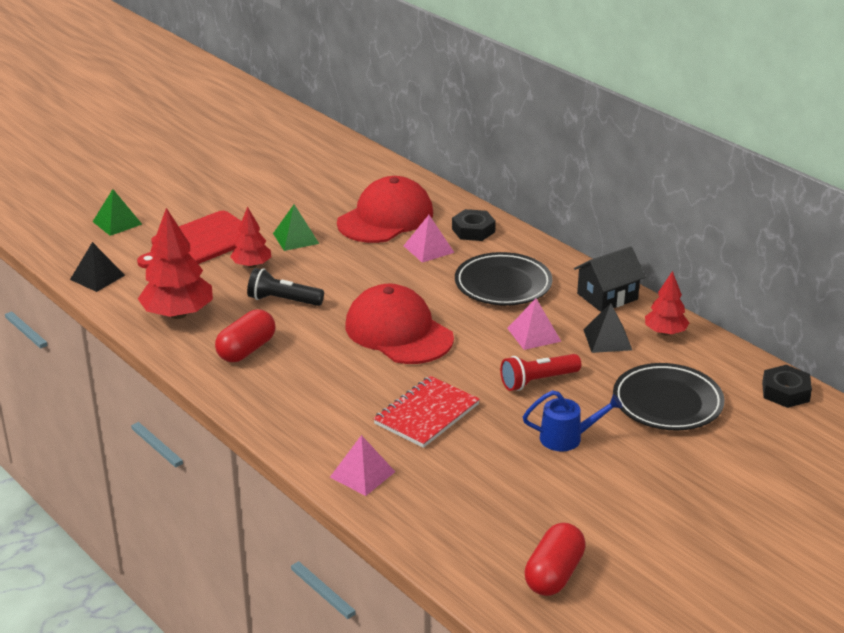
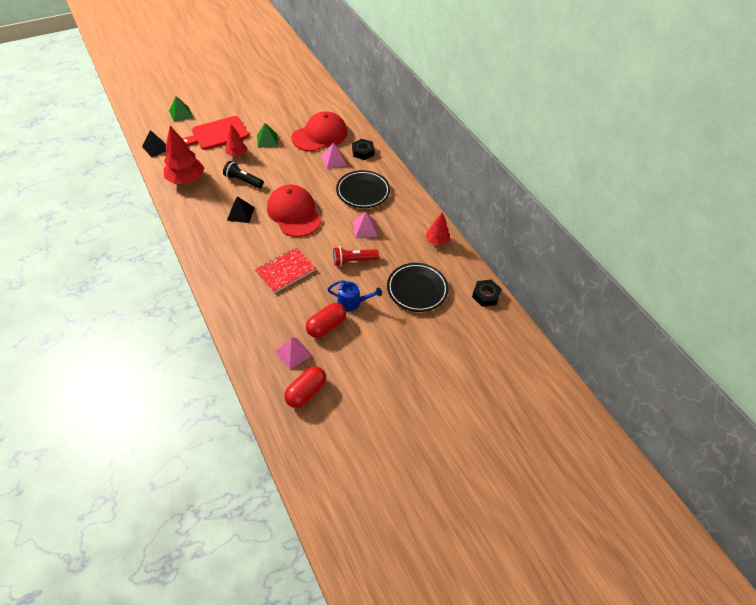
camera: 10 degrees right, 20 degrees up
red capsule [215,309,276,362] -> red capsule moved to [306,303,346,338]
pink pyramid [330,435,395,496] -> pink pyramid moved to [275,338,312,370]
black house [574,246,646,312] -> none
black pyramid [583,303,632,353] -> black pyramid moved to [227,196,255,223]

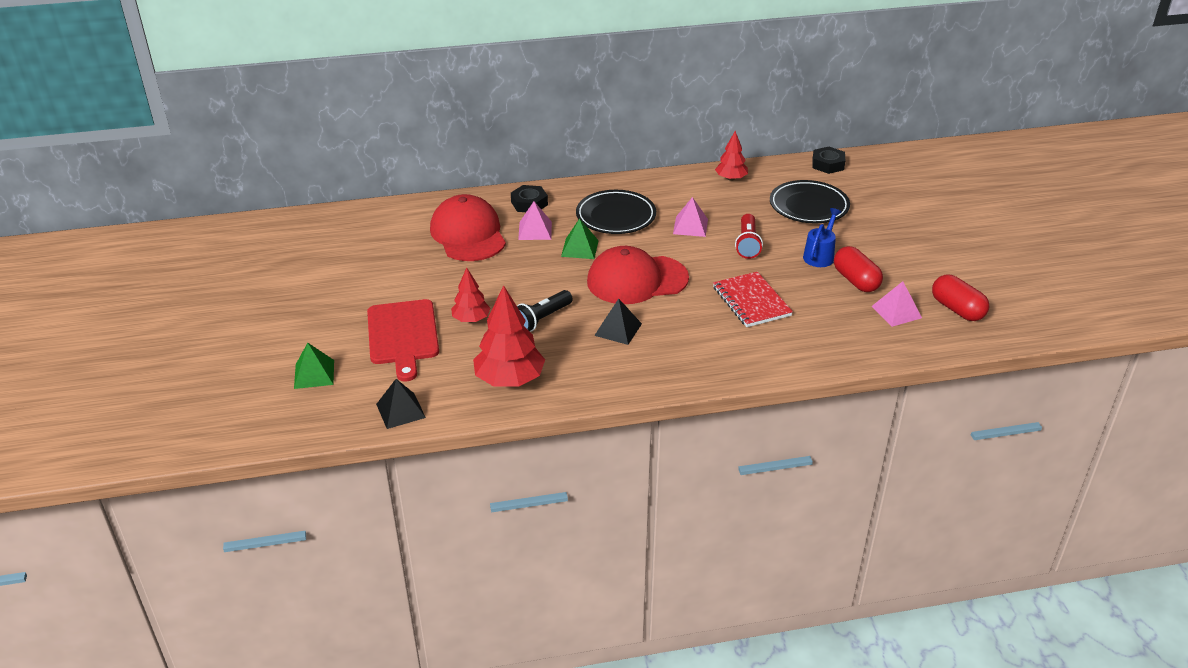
camera: 70 degrees left, 15 degrees down
green pyramid [257,123,278,148] -> green pyramid moved to [561,218,599,259]

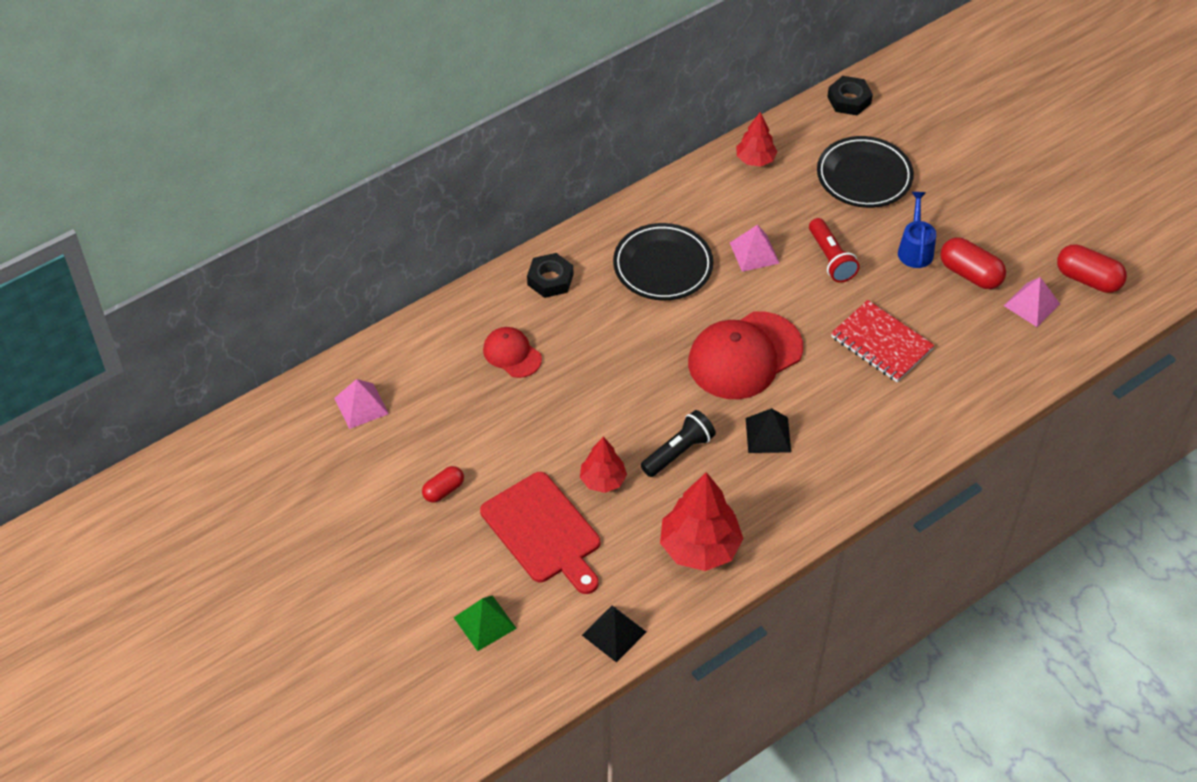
camera: 25 degrees left, 15 degrees up
red cap [430,194,506,261] -> red cap [483,327,542,378], size x0.53
black flashlight [517,290,573,332] -> black flashlight turned 150 degrees counterclockwise [641,410,716,477]
pink pyramid [518,202,552,240] -> pink pyramid moved to [334,379,389,429]
green pyramid [561,218,599,259] -> none
none -> red capsule [422,466,464,503]

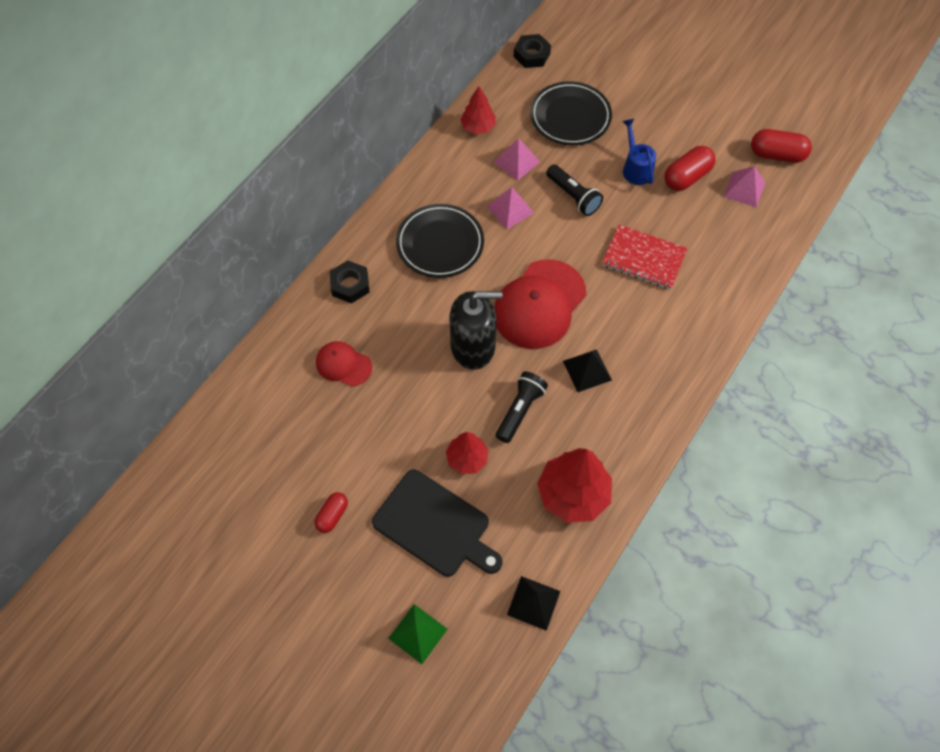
camera: 20 degrees left, 10 degrees up
pink pyramid [334,379,389,429] -> pink pyramid moved to [494,138,540,181]
red cutting board [480,472,600,594] -> black cutting board [372,469,502,577]
red flashlight [809,218,860,283] -> black flashlight [546,164,603,216]
red capsule [940,238,1006,289] -> red capsule turned 60 degrees counterclockwise [665,146,716,191]
none -> black soap dispenser [450,291,502,370]

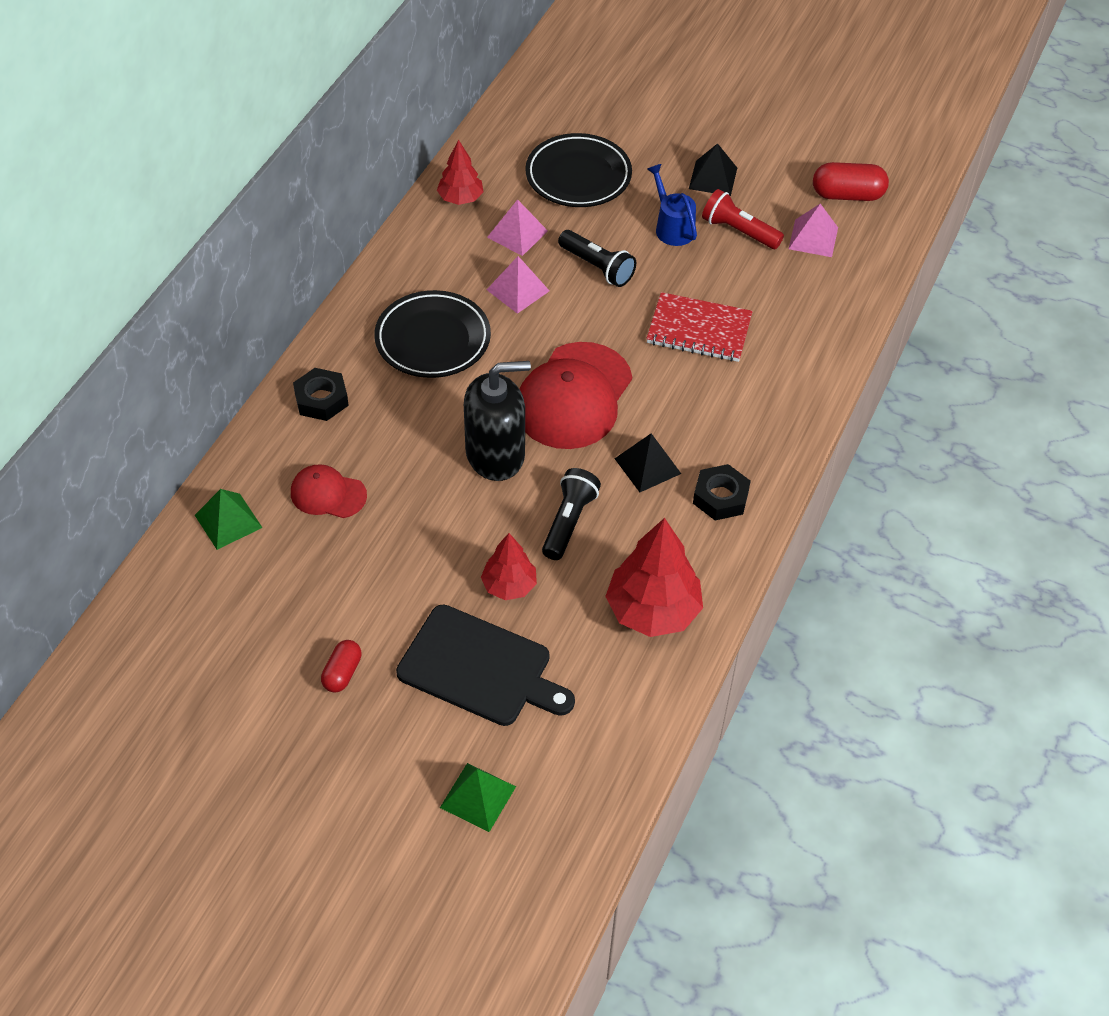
camera: 10 degrees left, 10 degrees down
black pyramid [507,576,560,631] -> black pyramid moved to [689,143,737,196]
black nut [513,34,551,68] -> black nut moved to [693,464,751,520]
red capsule [665,146,716,191] -> red flashlight [702,189,784,249]
none -> green pyramid [195,489,263,550]

